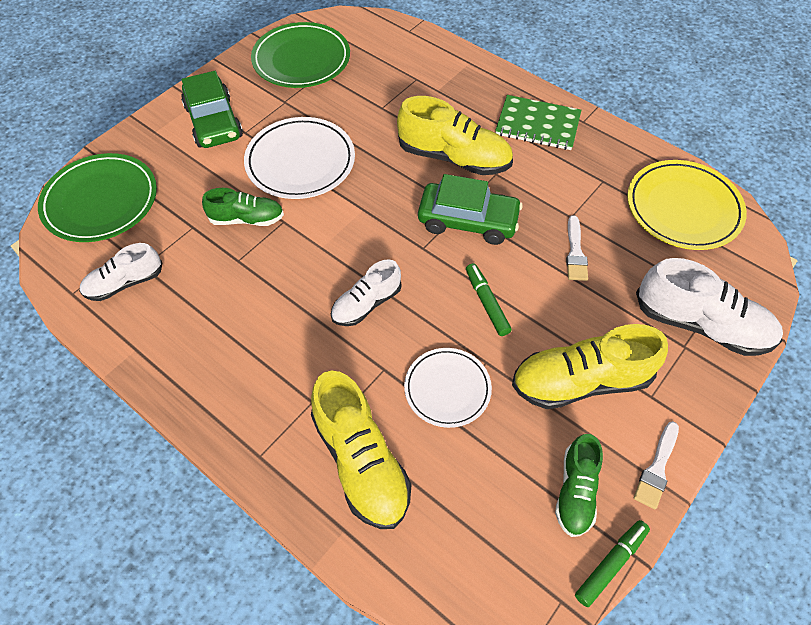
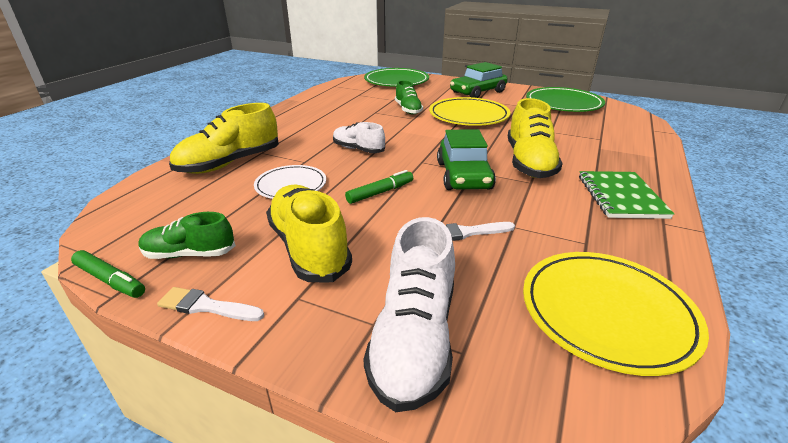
camera: 75 degrees right, 25 degrees down
white shoe [79,243,163,301] -> none
white plate [244,117,355,199] -> yellow plate [429,97,511,126]

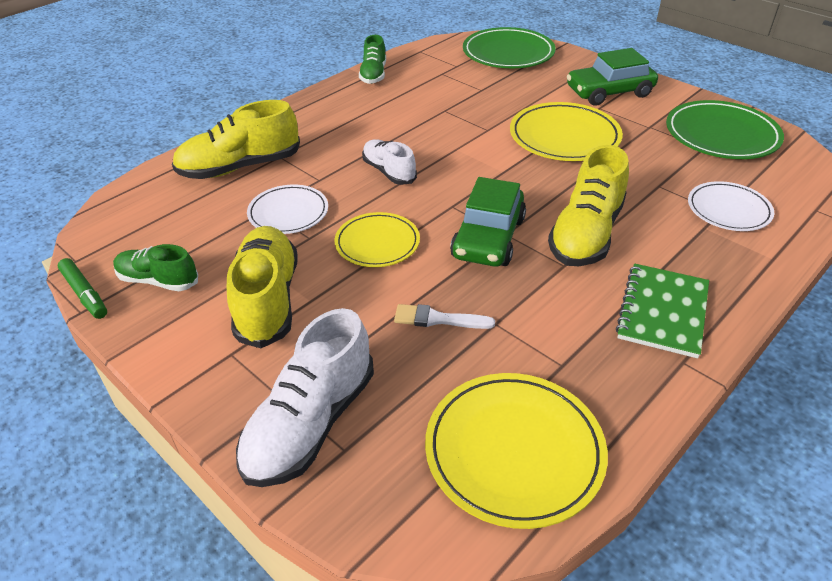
camera: 20 degrees right, 10 degrees up
white brush [157,287,264,321] -> none
green marker [345,170,413,204] -> yellow plate [335,212,420,267]
green shoe [395,80,423,115] -> green shoe moved to [359,35,386,84]
none -> white plate [688,181,774,231]

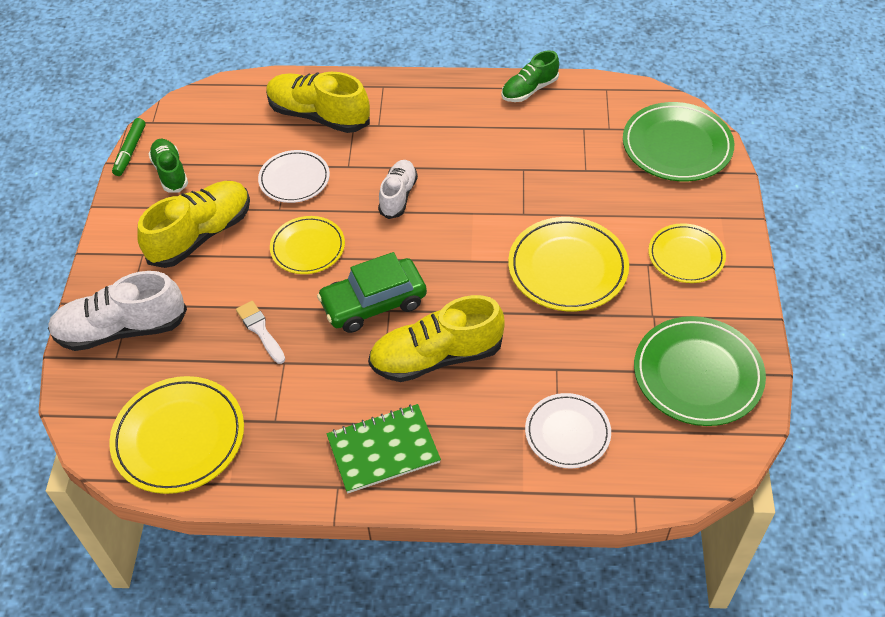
camera: 50 degrees right, 10 degrees up
green car [567,48,658,106] -> yellow plate [648,223,726,283]

